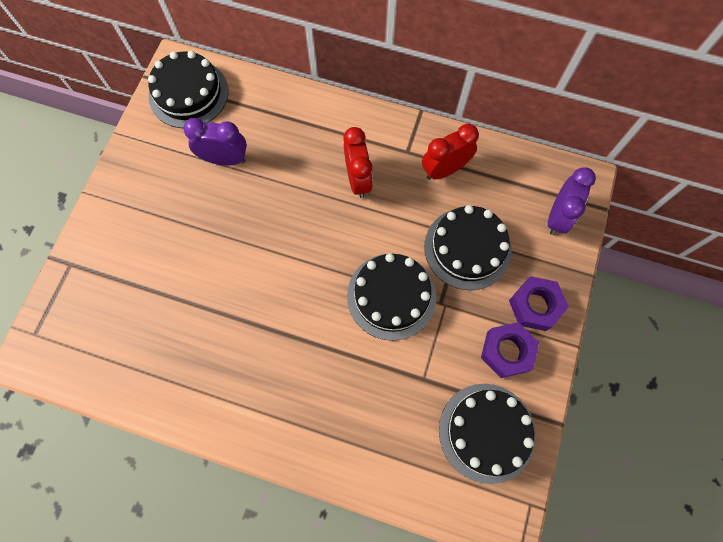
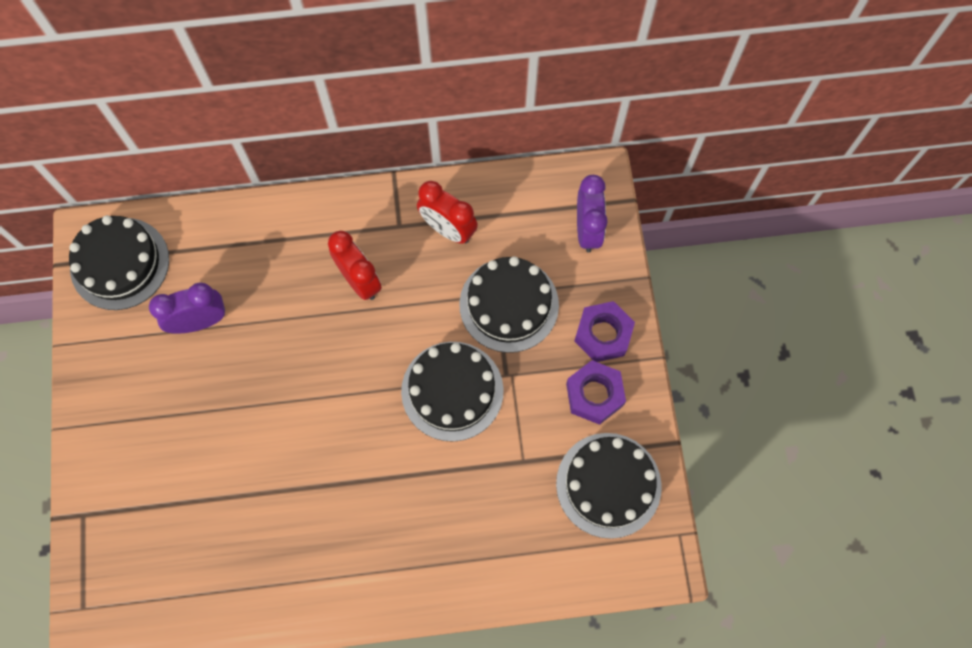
camera: 25 degrees left, 0 degrees up
red clock [422,124,479,180] -> red clock turned 90 degrees counterclockwise [417,181,478,244]

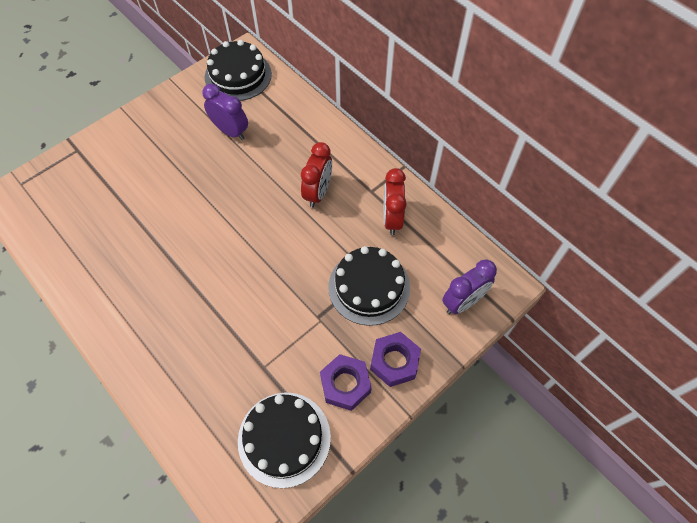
camera: 55 degrees right, 10 degrees down
black cake [401,342,504,442] -> none

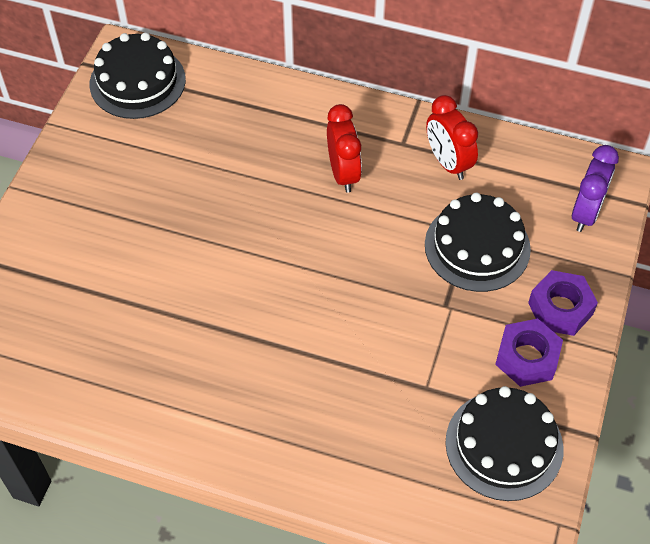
camera: 30 degrees left, 5 degrees down
purple clock [203,84,248,140] -> none

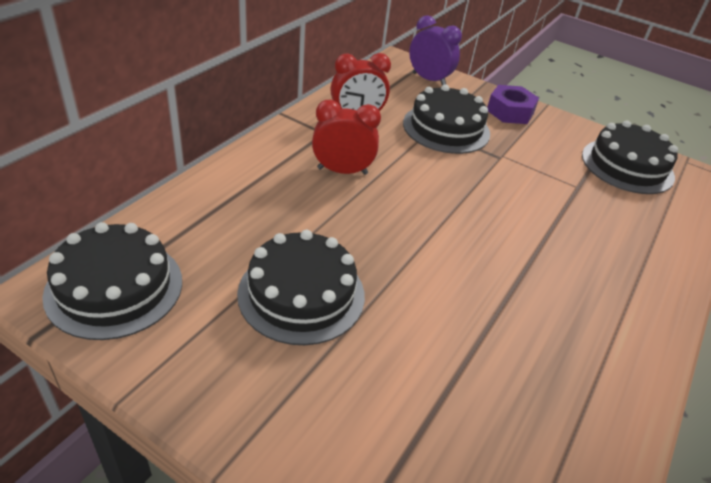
camera: 80 degrees left, 15 degrees down
purple nut [495,319,563,387] -> none
none -> black cake [237,230,365,345]

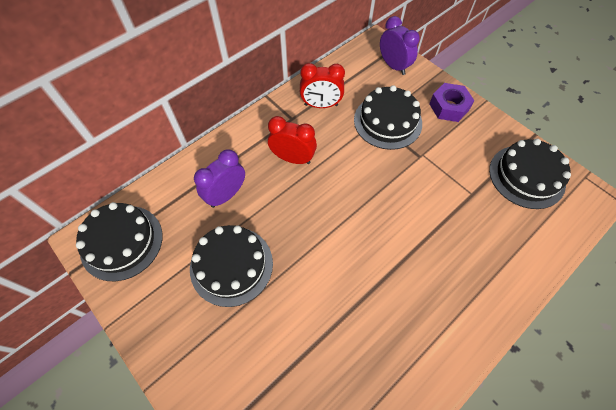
camera: 20 degrees right, 20 degrees up
none -> purple clock [194,149,245,208]

